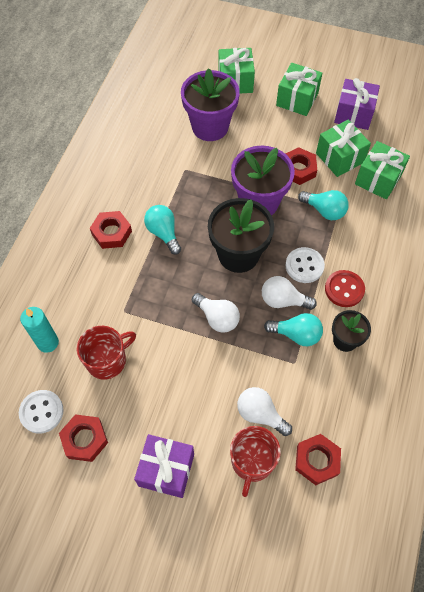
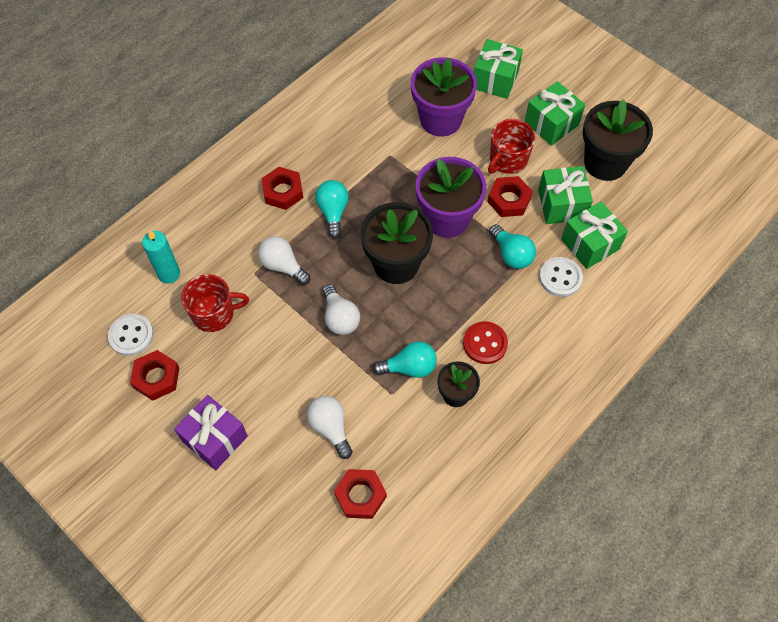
camera: 25 degrees right, 0 degrees up
red mug [230,426,281,497] -> red mug moved to [488,119,535,174]
white light bulb [262,276,317,310] -> white light bulb moved to [258,236,310,285]
turquoise light bulb [264,313,323,346] -> turquoise light bulb turned 45 degrees counterclockwise [373,341,437,378]
white button [286,247,325,283] -> white button moved to [539,257,583,297]
purple gift [334,78,380,130] -> black flower pot [583,99,653,181]

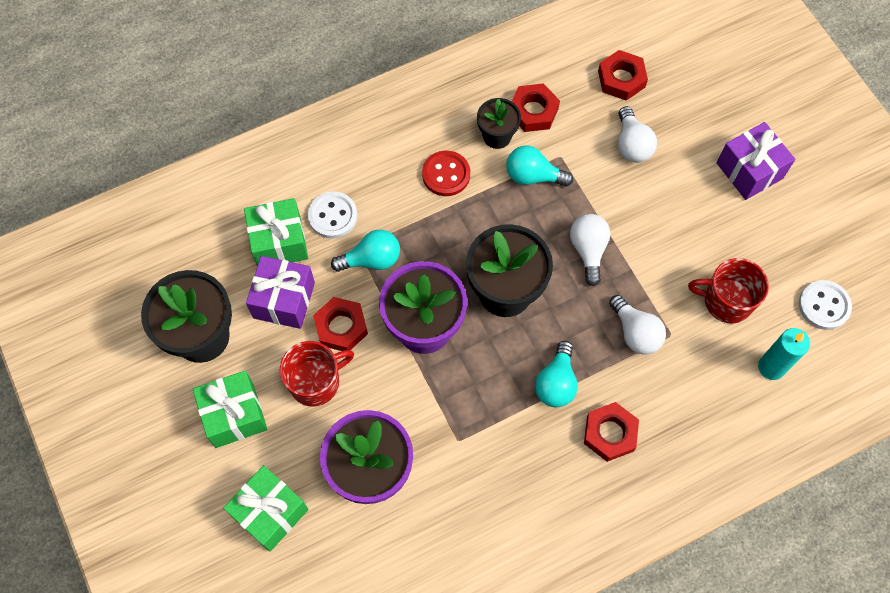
camera: 160 degrees left, 5 degrees up
red nut [130,350,179,401] -> red nut moved to [512,83,560,132]
turquoise light bulb [489,224,536,269] -> turquoise light bulb turned 90 degrees clockwise [331,230,400,272]
green gift [538,166,593,224] -> purple gift [246,256,315,329]

